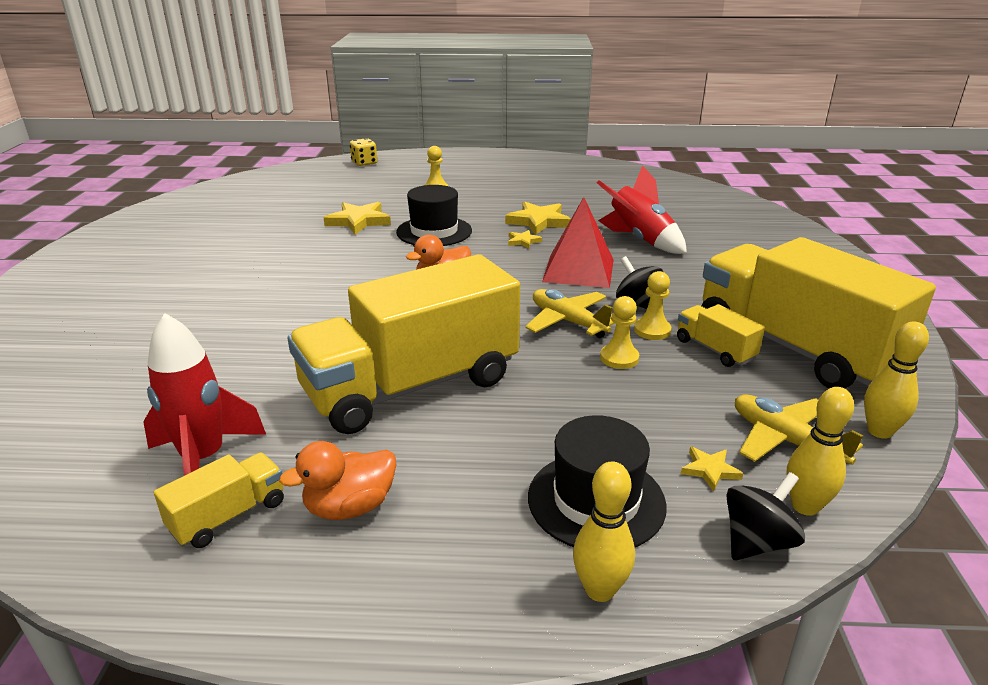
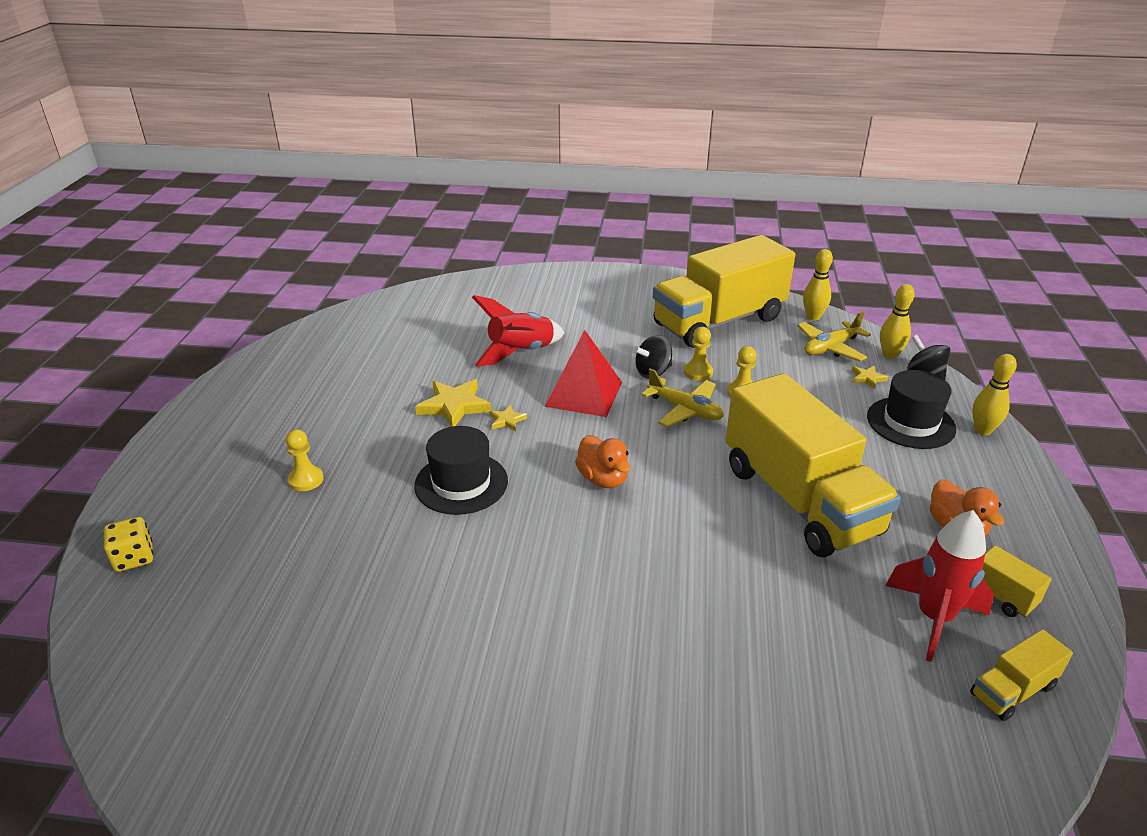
camera: 85 degrees left, 5 degrees up
yellow star [324,202,391,235] -> none
yellow plane [525,289,615,338] -> yellow plane turned 105 degrees counterclockwise [641,369,724,427]
yellow truck [677,304,765,367] -> yellow truck moved to [970,629,1073,721]

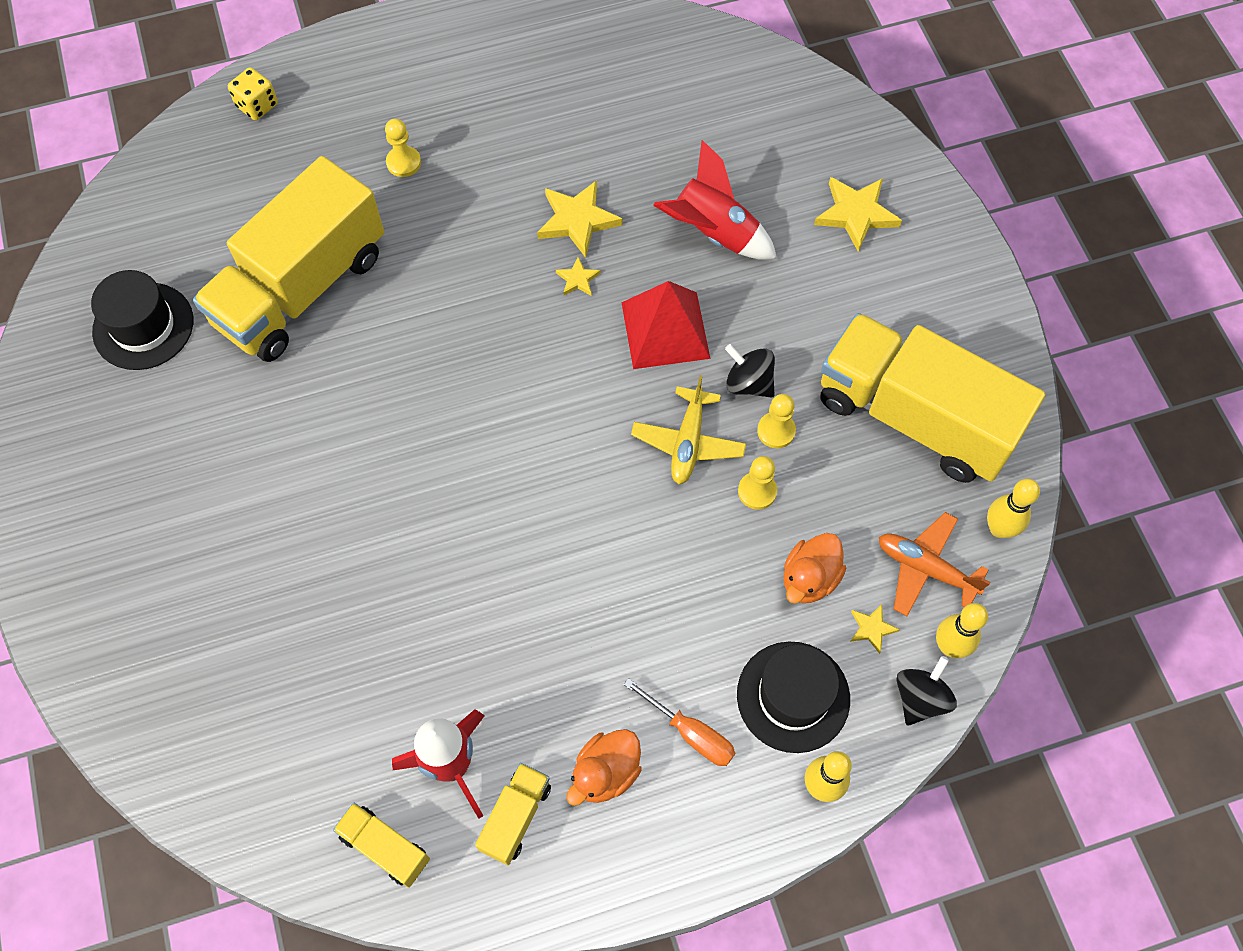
camera: 65 degrees right, 30 degrees up
black hat [414,426,508,515] -> black hat moved to [91,270,193,370]
orange duck [575,435,630,488] -> orange duck moved to [783,533,846,604]
yellow truck [725,373,901,558] -> yellow truck moved to [193,156,384,362]
yellow plane [797,311,871,361] -> orange plane [879,512,991,616]
none -> orange screwdriver [624,678,735,766]
none -> yellow star [814,177,902,252]

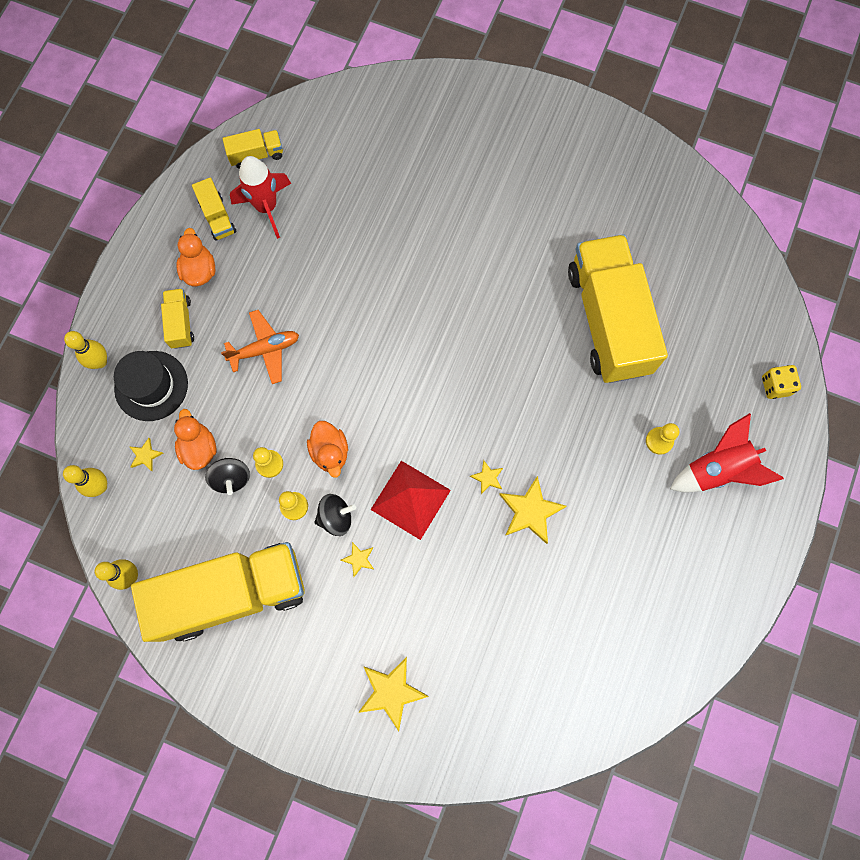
camera: 130 degrees right, 10 degrees up
black hat [91,270,193,370] -> none
orange screwdriver [624,678,735,766] -> yellow truck [161,288,194,349]
yellow plane [631,375,746,484] -> orange duck [307,421,348,478]
red rocket [653,140,777,260] -> red rocket moved to [670,413,784,492]
orange plane [879,512,991,616] -> orange plane moved to [221,310,299,384]
black spinning top [897,656,957,726] -> black spinning top moved to [205,458,250,495]
none -> yellow star [341,542,374,577]

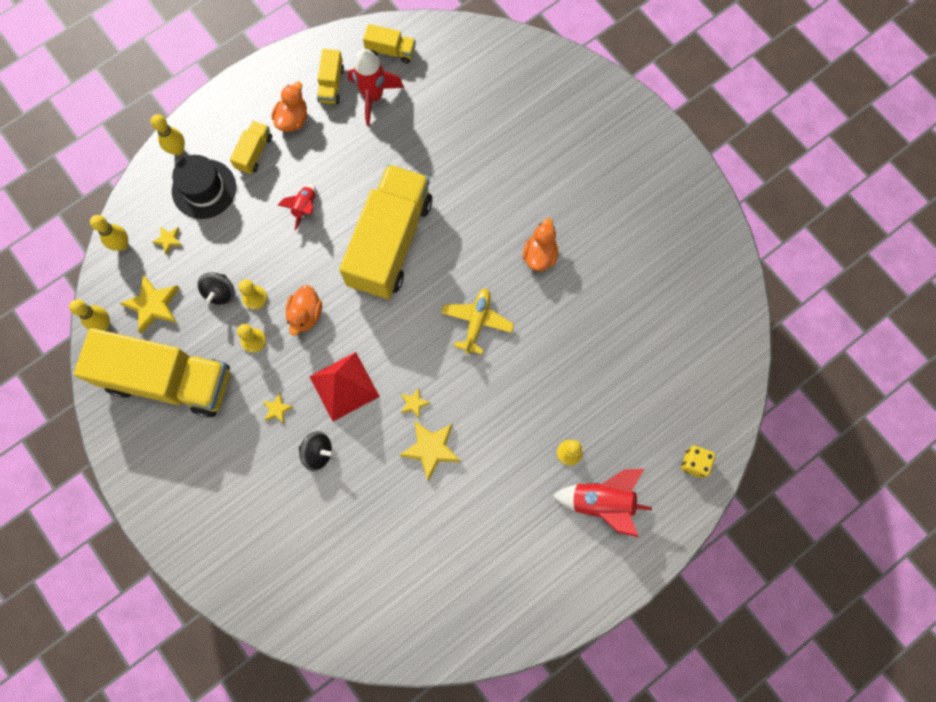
camera: 30 degrees right, 0 degrees up
orange duck [174,409,217,470] -> orange duck moved to [523,218,558,271]
orange plane [221,310,299,384] -> red rocket [278,183,316,231]
black spinning top [314,494,356,536] -> black spinning top moved to [299,431,334,471]
yellow star [358,657,429,731] -> yellow star moved to [119,275,179,334]
yellow truck [568,234,668,383] -> yellow truck moved to [339,164,432,299]
none -> yellow plane [441,288,514,355]

